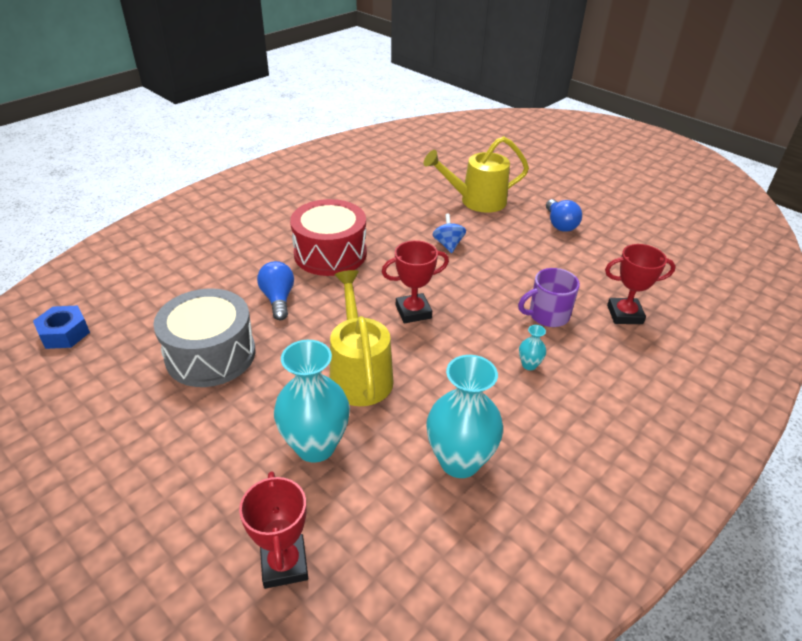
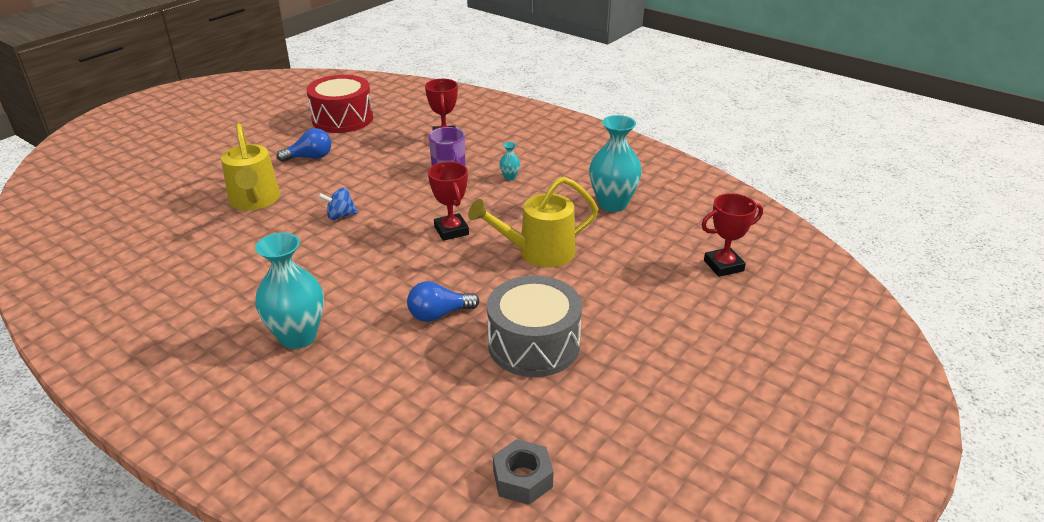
camera: 95 degrees left, 5 degrees down
blue nut [33,305,90,349] -> grey nut [493,439,554,505]
turquoise vase [274,340,350,463] -> turquoise vase moved to [255,233,324,349]
red drum [290,199,367,276] -> red drum moved to [307,75,373,133]

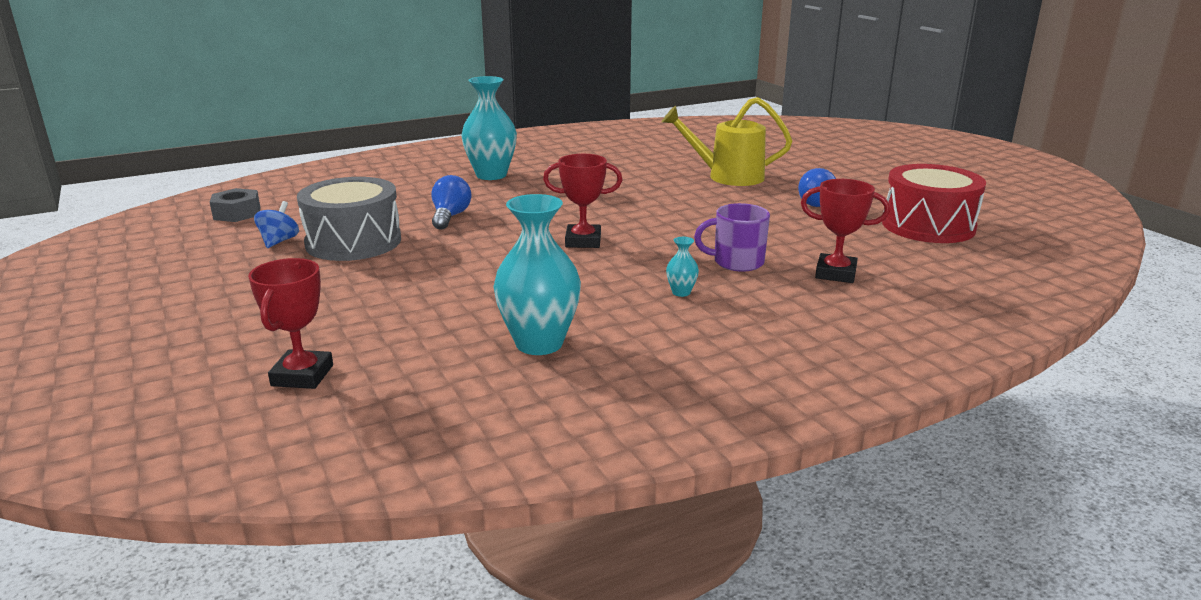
camera: 115 degrees right, 10 degrees down
blue spinning top [318,188,358,220] -> blue spinning top moved to [254,201,299,248]
yellow watering can [468,177,598,267] -> none

